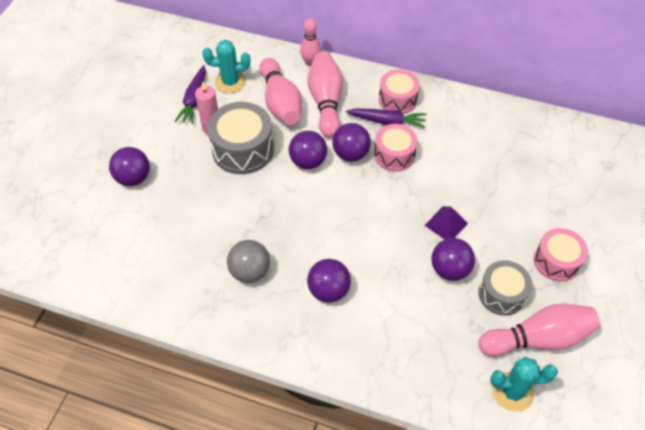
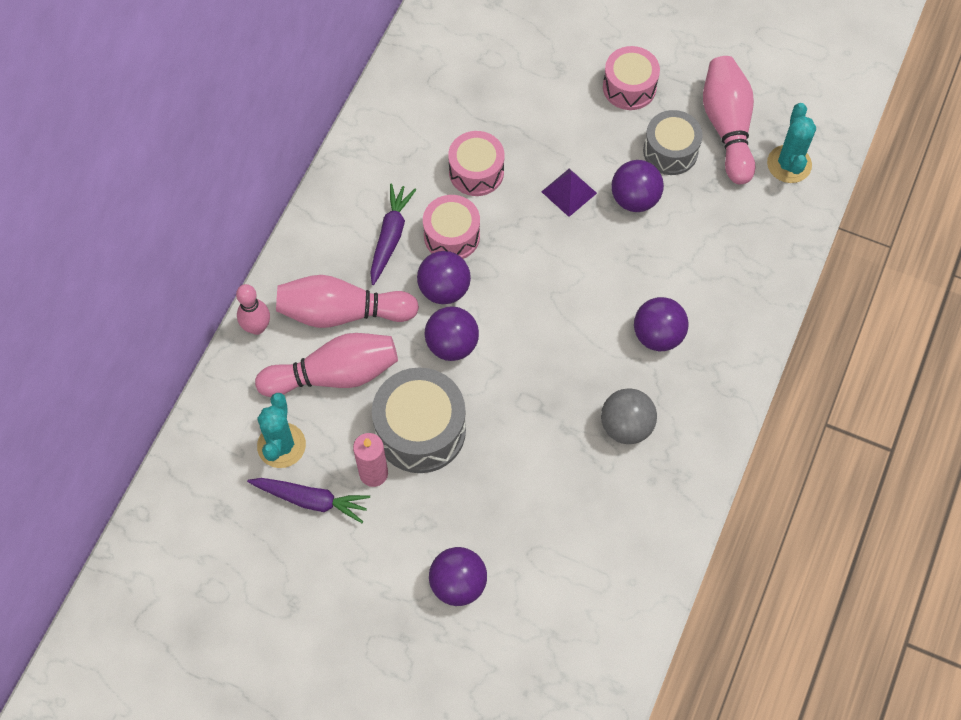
camera: 85 degrees left, 10 degrees up
pink drum [379,69,420,114] -> pink drum moved to [448,131,504,196]

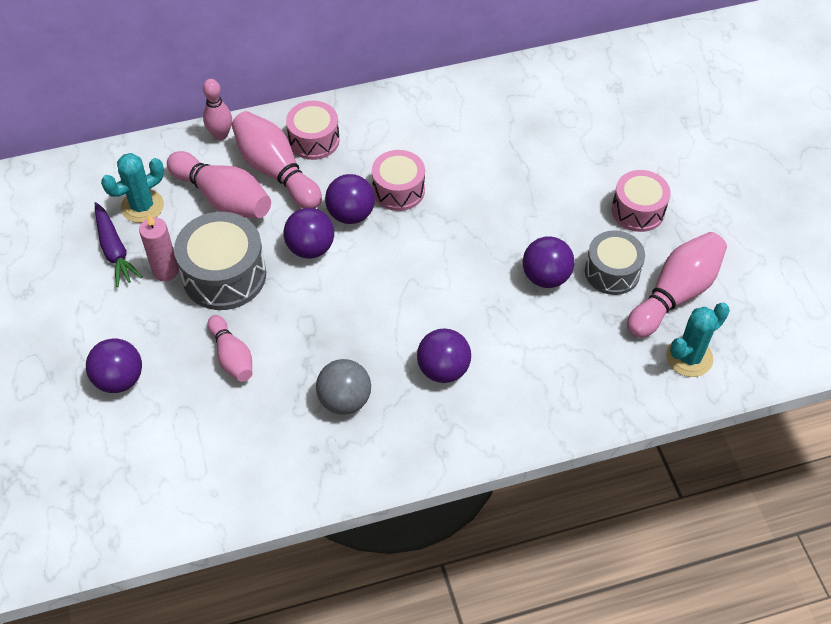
camera: 50 degrees right, 10 degrees down
purple carrot [370,184,416,285] -> none
pink drum [448,131,504,196] -> pink drum moved to [286,101,340,160]
purple pyramid [541,168,597,217] -> none
none -> pink bowling pin [207,315,252,382]

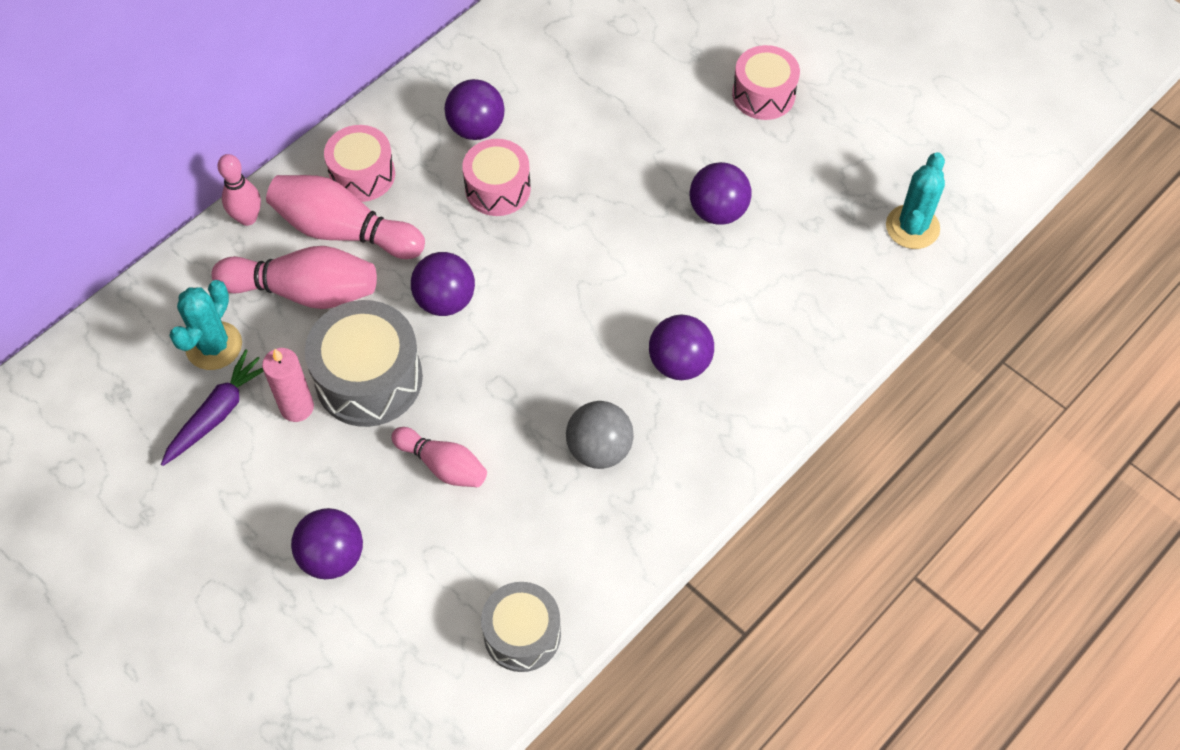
camera: 30 degrees left, 5 degrees up
purple carrot [95,202,142,287] -> purple carrot turned 90 degrees counterclockwise [161,349,264,466]
purple ball [325,174,375,224] -> purple ball moved to [445,79,504,140]
grey drum [585,230,645,295] -> grey drum moved to [481,582,561,672]
pink bowling pin [627,232,727,338] -> none

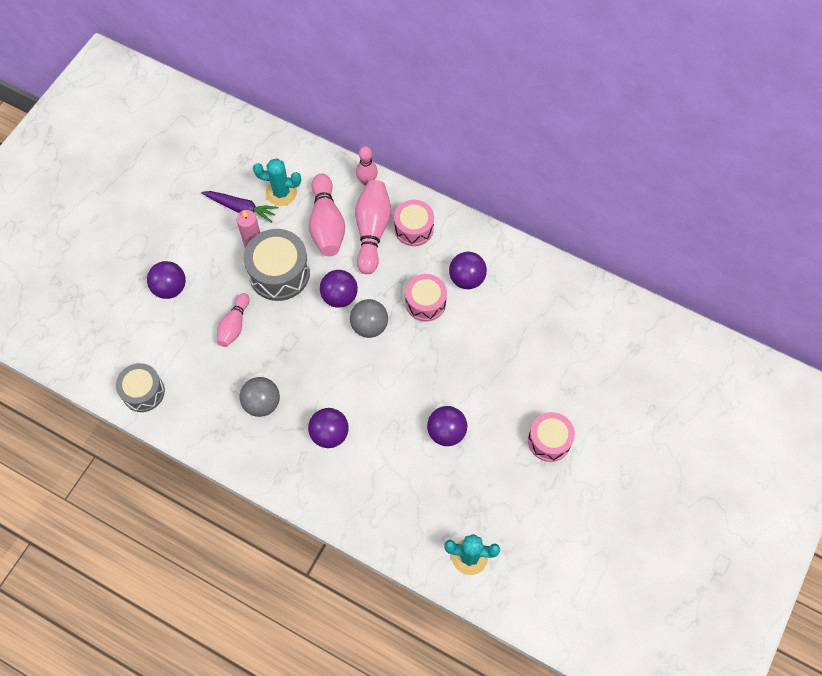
camera: 75 degrees right, 5 degrees up
none -> grey ball [350,299,388,338]

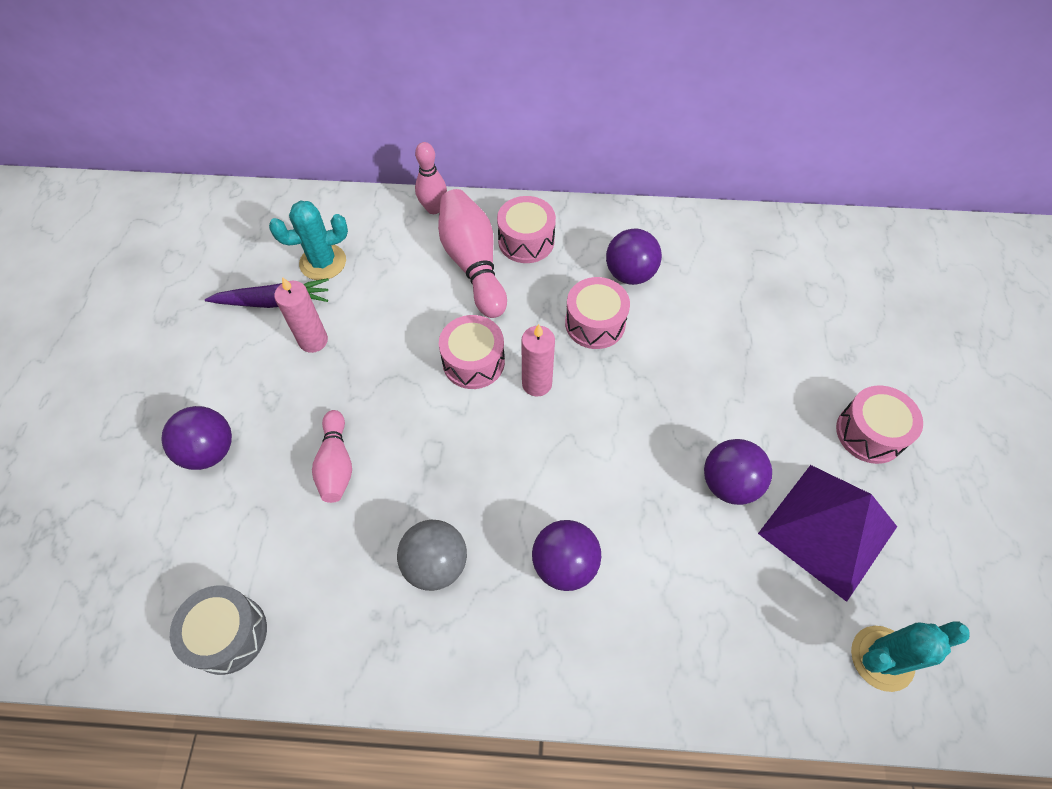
camera: 25 degrees left, 5 degrees down
grey drum [244,229,310,301] -> none
pink bowling pin [309,174,345,256] -> none
purple ball [320,270,358,308] -> pink drum [439,315,505,389]
grey ball [350,299,388,338] -> pink candle [521,324,555,397]
none -> purple pyramid [758,465,897,602]

